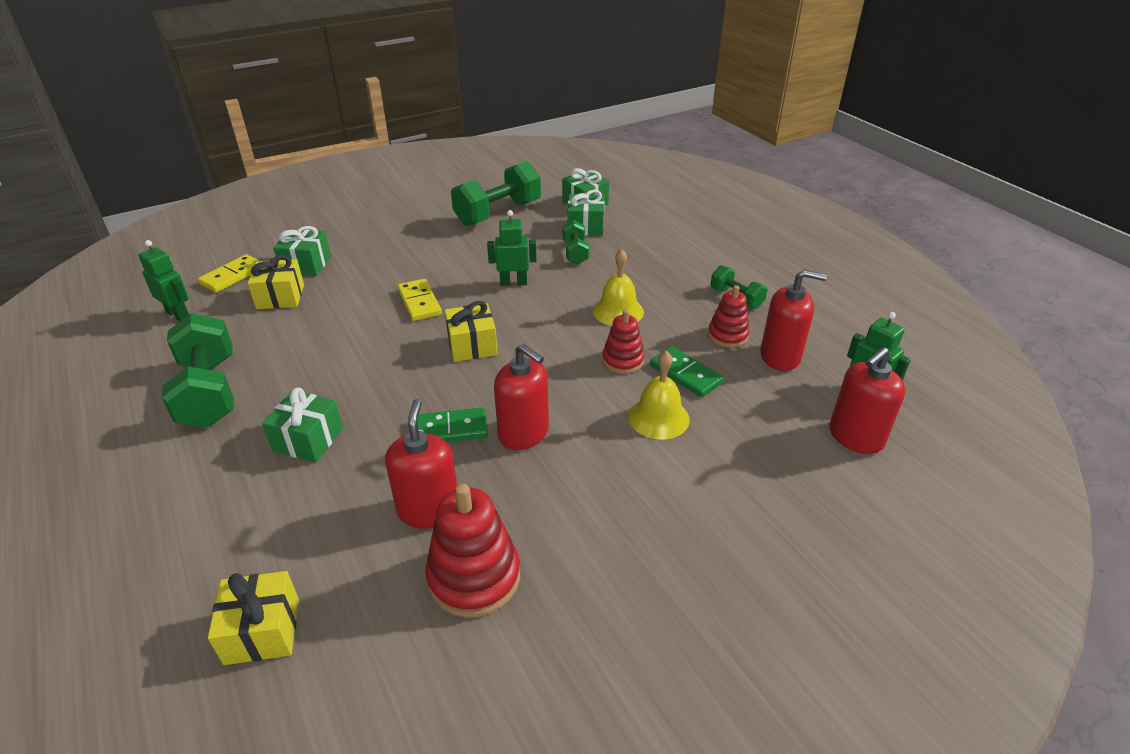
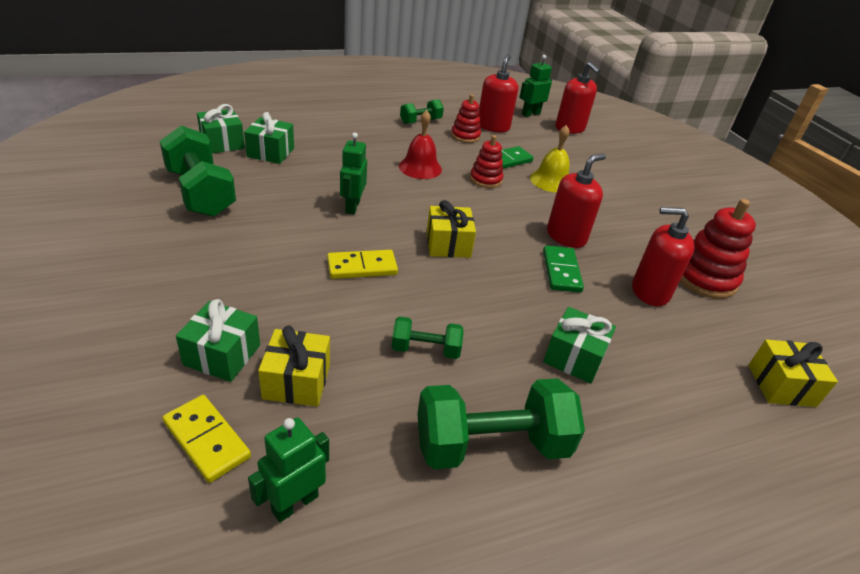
camera: 85 degrees left, 0 degrees up
green dumbbell [563,220,589,264] -> green dumbbell moved to [392,316,464,359]
yellow bell [593,249,644,326] -> red bell [399,110,442,179]

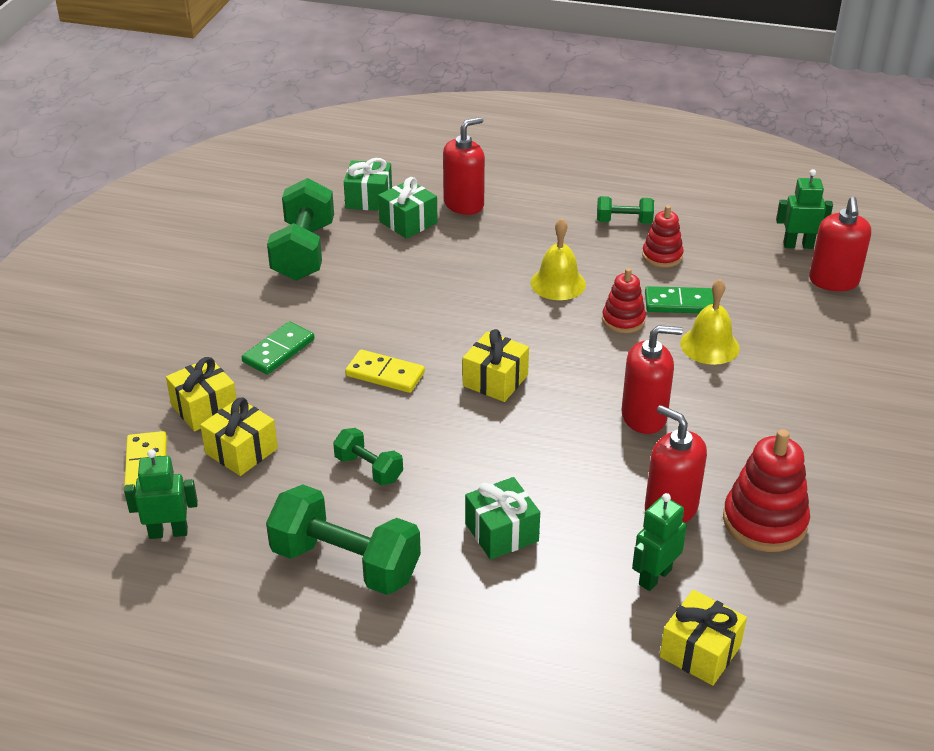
camera: 40 degrees right, 0 degrees up
green gift [176,299,260,382] -> yellow gift [166,357,237,431]
green robot [340,132,367,215] -> green robot moved to [632,493,687,591]
red bell [399,110,442,179] -> yellow bell [531,218,586,300]
red soap dispenser [479,54,518,132] -> red soap dispenser moved to [443,117,485,215]
green domino [543,245,584,293] -> green domino moved to [242,321,315,375]

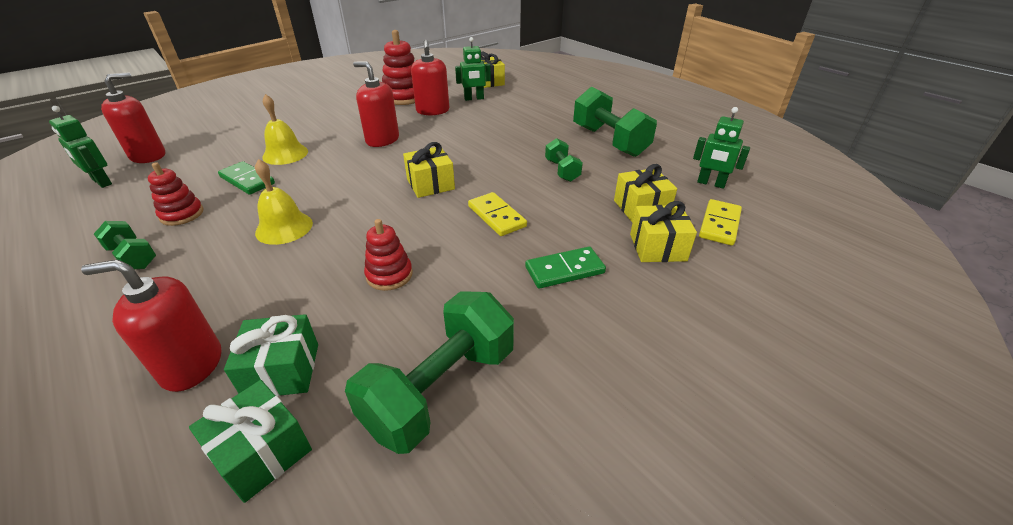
camera: 145 degrees left, 0 degrees up
green gift [465,477,540,560] -> none
red stacking toy [602,268,646,333] -> red stacking toy moved to [364,219,413,291]

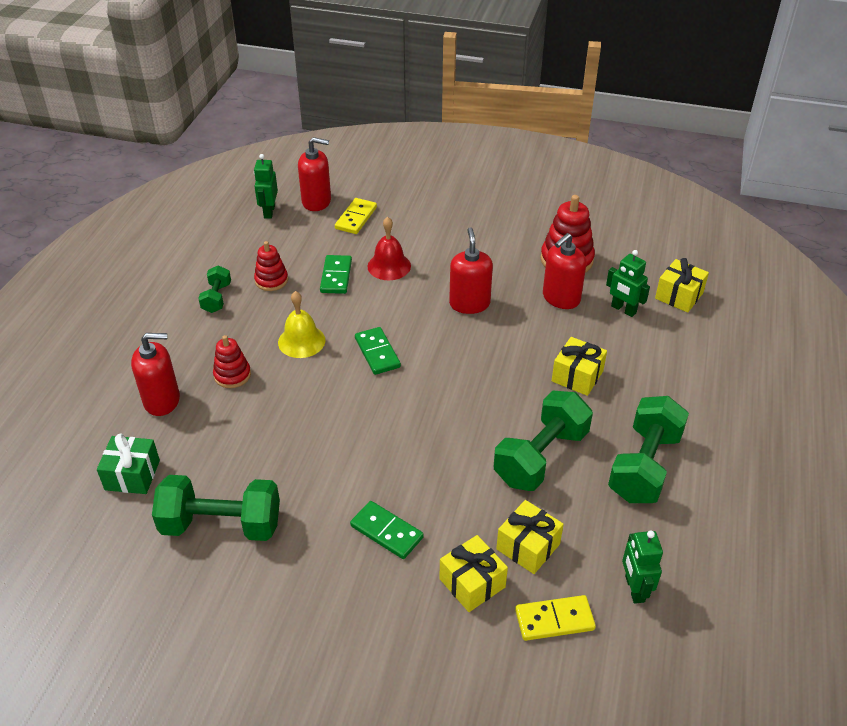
camera: 55 degrees right, 5 degrees up
red soap dispenser [81,259,221,392] -> red soap dispenser turned 120 degrees clockwise [131,333,180,416]
green gift [224,314,318,396] -> none
yellow bell [262,94,308,165] -> red bell [367,217,411,280]
red stacking toy [364,219,413,291] -> red stacking toy moved to [213,335,251,388]
yellow gift [403,142,455,198] -> yellow gift moved to [552,337,607,396]
yellow domino [468,192,527,236] -> yellow domino moved to [335,198,377,234]
green dumbbell [545,138,583,182] -> green dumbbell [494,390,593,491], size x1.90
none -> green domino [355,327,401,375]

